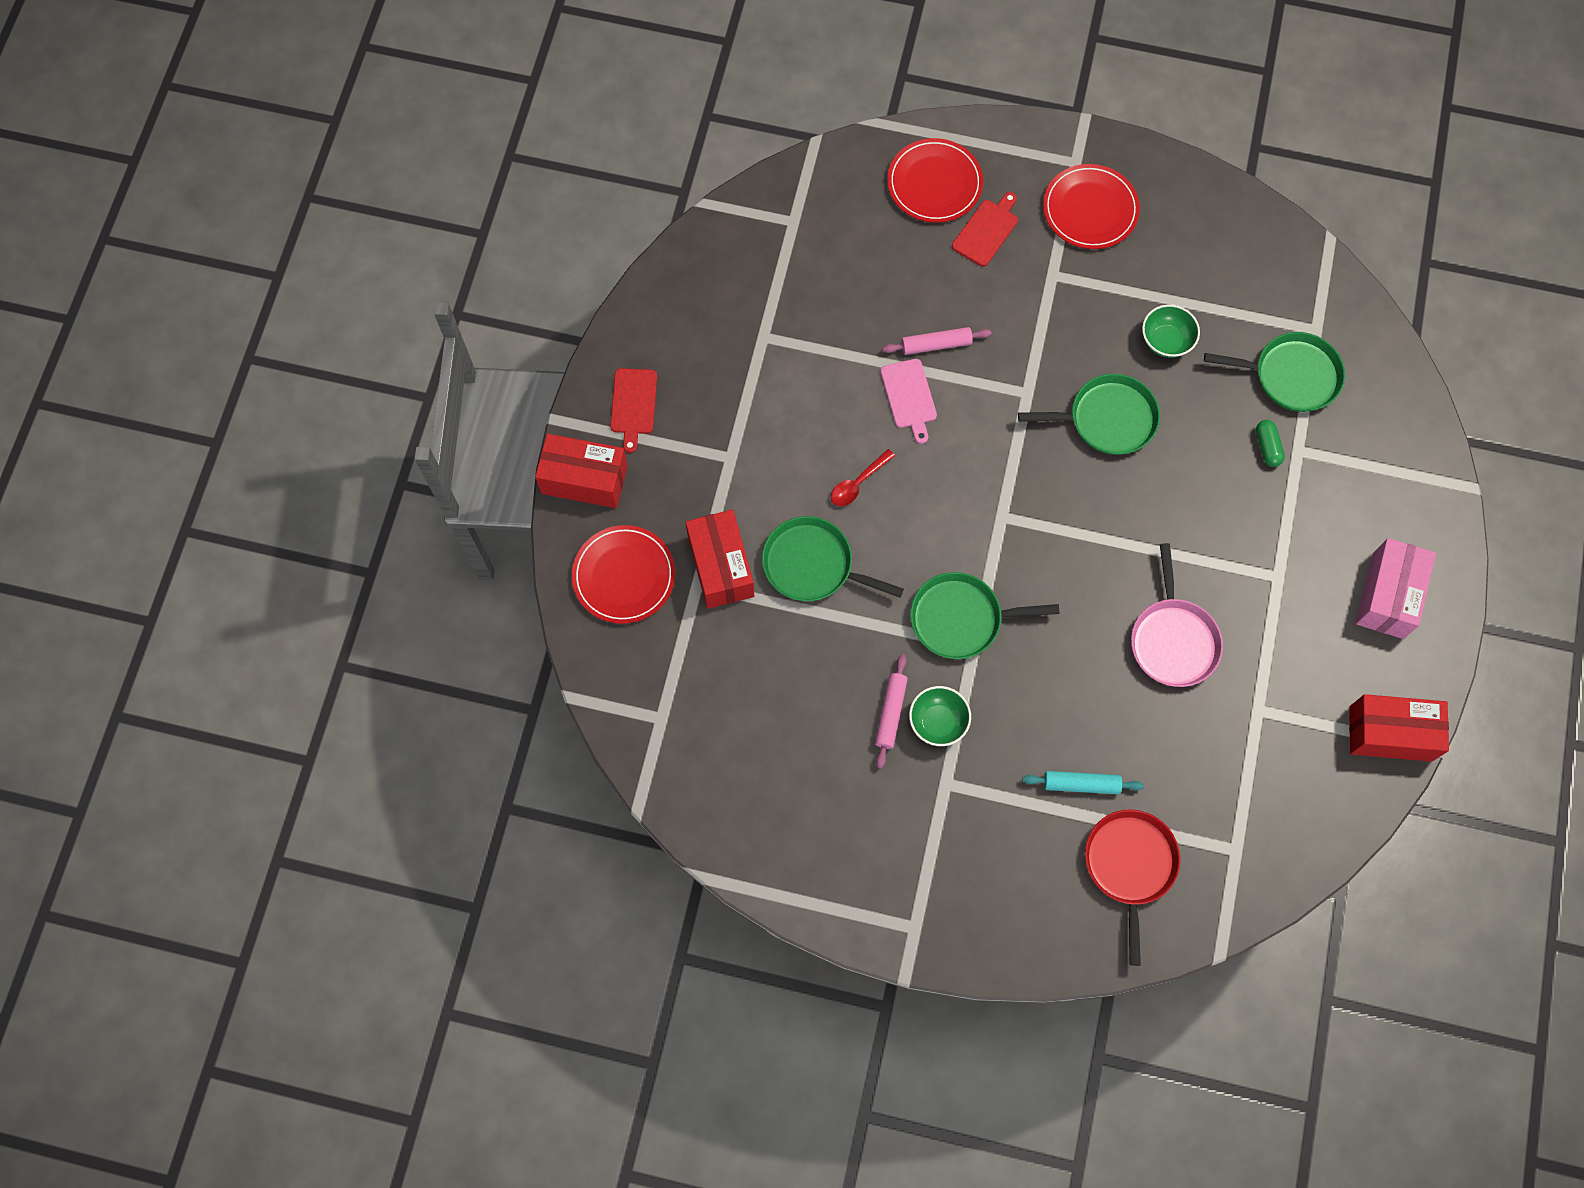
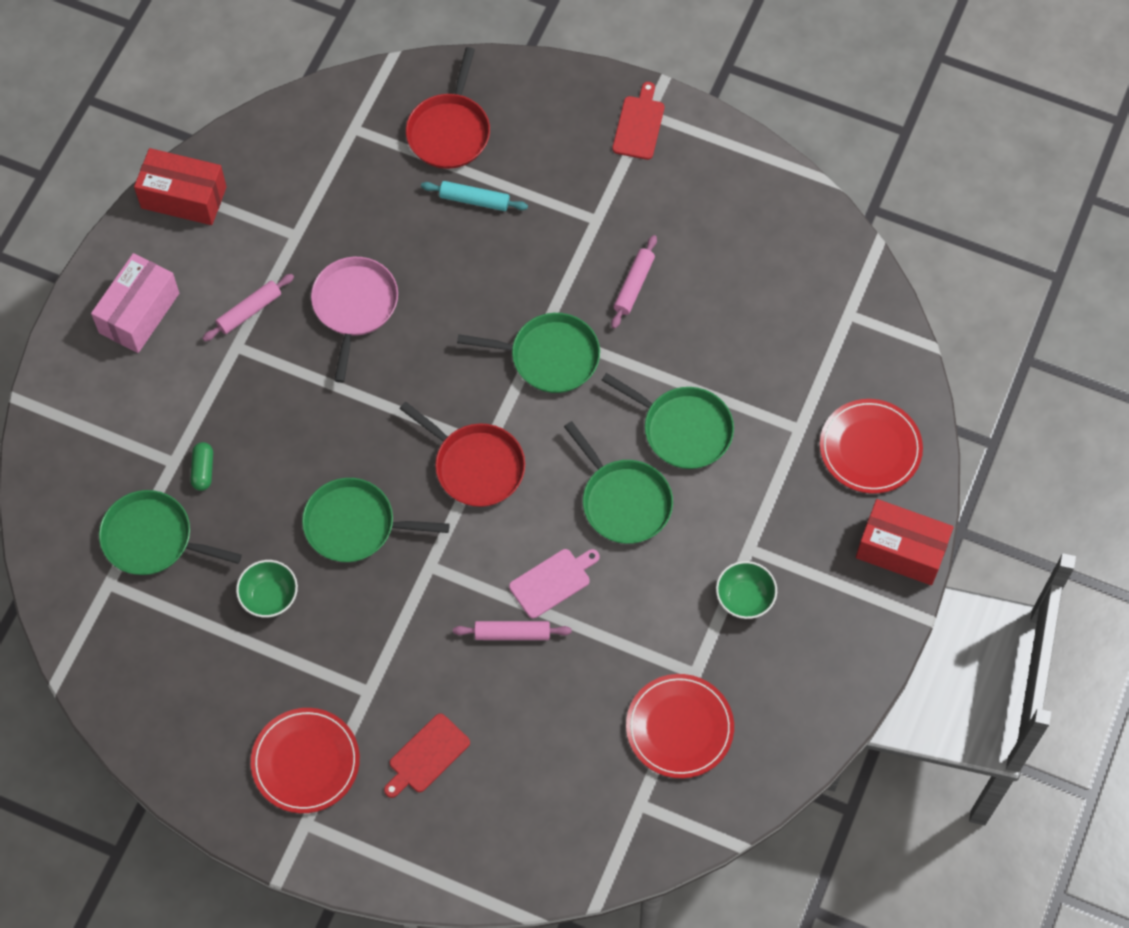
camera: 170 degrees left, 5 degrees down
red cutting board [610,368,657,453] -> red cutting board moved to [612,82,664,160]
red box [685,509,754,609] -> none
red spoon [831,449,895,506] -> green pan [564,421,673,544]
pink cutting board [880,359,937,444] -> pink cutting board turned 60 degrees clockwise [509,549,600,618]
red plate [887,138,983,223] -> red plate moved to [626,674,734,778]
green bowl [909,686,971,746] -> green bowl moved to [716,561,777,619]
none -> pink rolling pin [202,274,294,341]
none -> red pan [399,402,525,507]

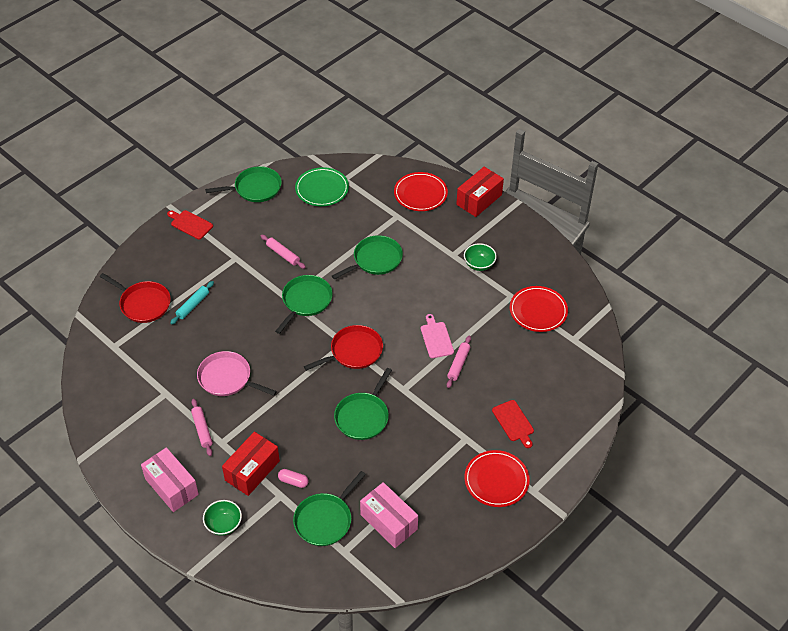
camera: 70 degrees left, 15 degrees down
red box [134,148,227,225] -> red box moved to [222,432,280,496]
green capsule [190,442,213,491] -> pink capsule [278,469,309,488]
green bowl [236,560,298,618] -> green bowl moved to [203,500,242,536]
green pan [564,421,673,544] -> green pan moved to [205,166,282,202]
none -> green plate [295,167,349,206]
none -> pink box [360,482,418,548]

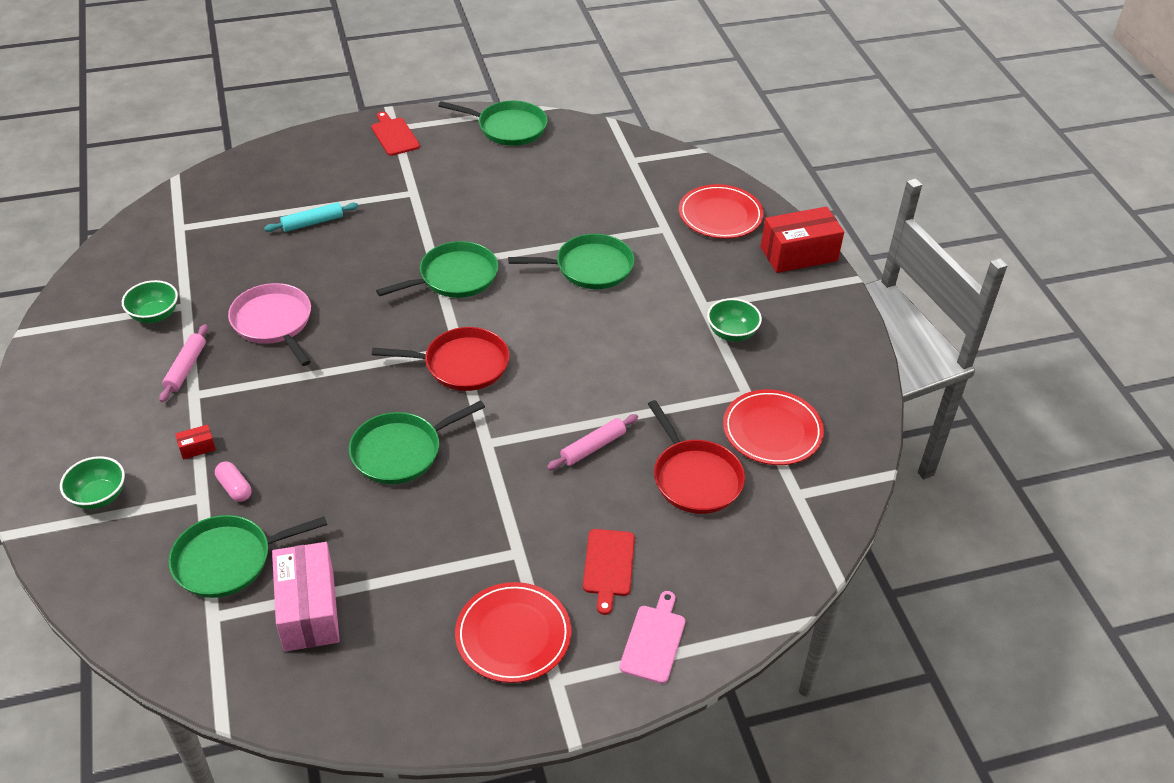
camera: 30 degrees right, 5 degrees down
red pan [100,273,171,323] -> red pan moved to [648,400,745,514]
pink box [141,447,199,512] -> none
red box [222,432,280,496] -> red box [175,424,216,460], size x0.41
pink rolling pin [261,235,306,269] -> none
green plate [295,167,349,206] -> none
pink cutting board [421,314,454,358] -> pink cutting board moved to [619,591,685,684]
none -> green bowl [122,280,178,323]

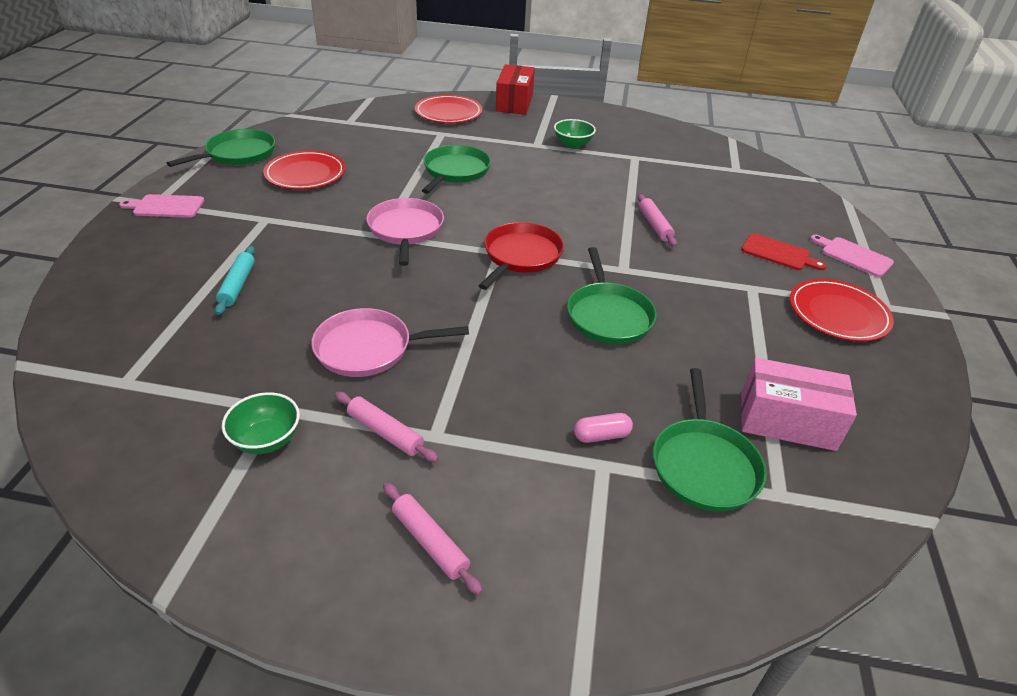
camera: 65 degrees left, 5 degrees down
green bowl [60,456,125,509] -> none
red box [175,424,216,460] -> none
red cutting board [371,112,420,156] -> pink cutting board [119,194,205,218]
green pan [376,241,498,298] -> pink pan [366,198,444,266]
red pan [648,400,745,514] -> none
red plate [723,389,824,465] -> red plate moved to [263,151,346,189]
none -> pink rolling pin [383,483,483,595]

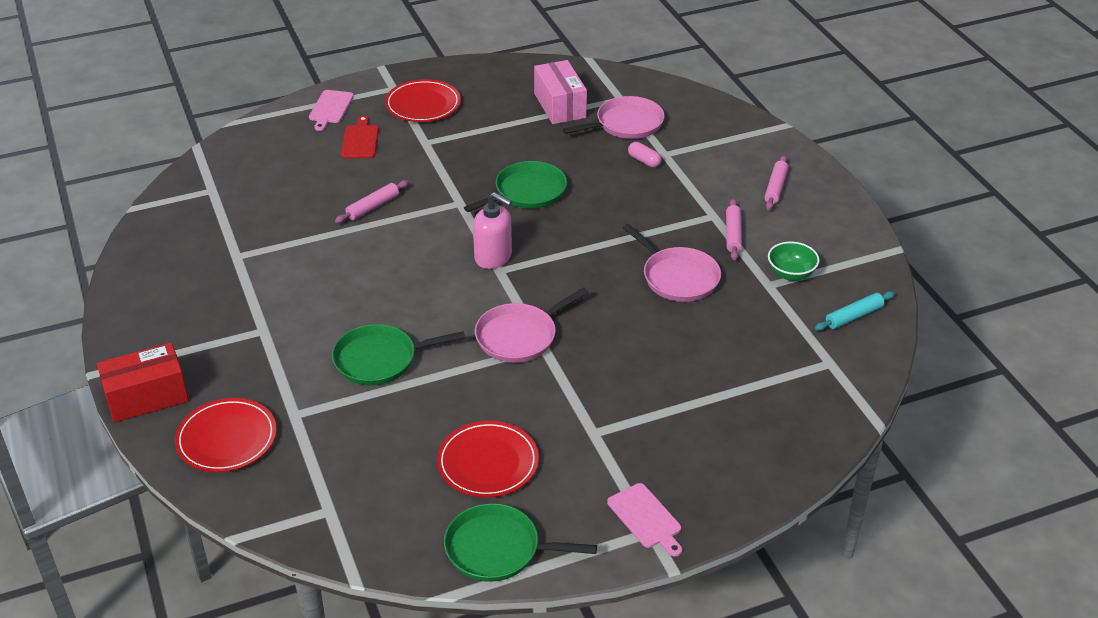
camera: 120 degrees left, 0 degrees up
turquoise rolling pin [215,246,255,315] -> turquoise rolling pin moved to [815,291,895,331]
red pan [479,222,564,290] -> pink soap dispenser [473,192,512,269]
green bowl [554,119,596,149] -> none
green pan [653,368,767,512] -> pink pan [562,96,665,139]

